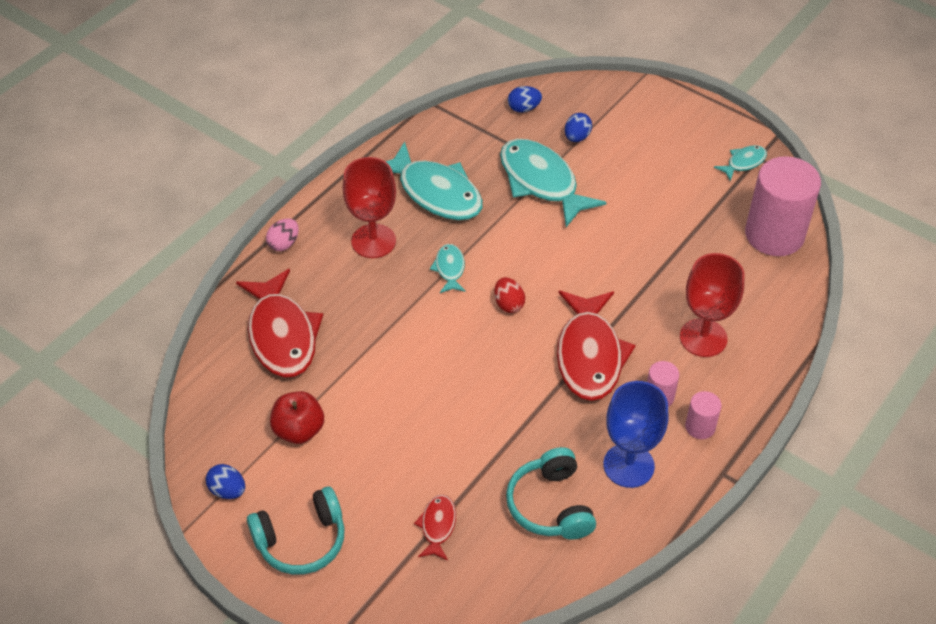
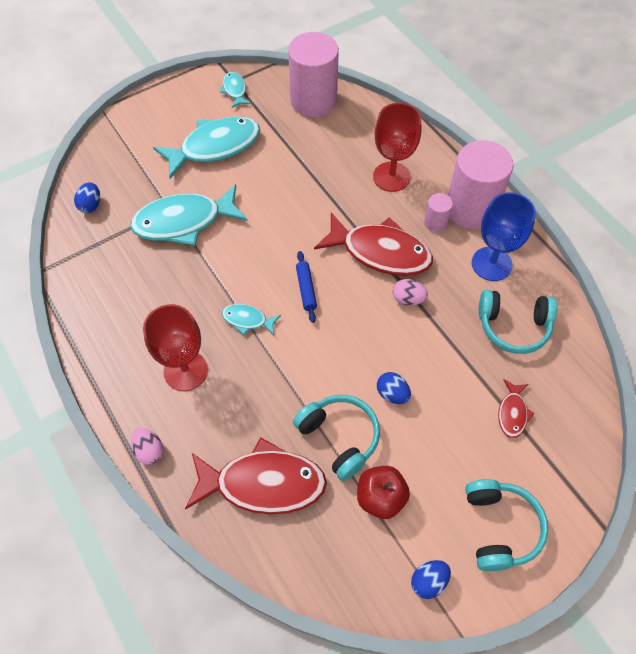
camera: 70 degrees left, 10 degrees up
turquoise fish [385,142,483,220] -> turquoise fish moved to [153,117,260,179]
red fish [414,495,456,561] -> red fish turned 105 degrees counterclockwise [498,379,535,438]
red egg [494,277,525,313] -> blue rolling pin [296,251,317,323]
blue egg [565,113,592,142] -> blue egg moved to [377,372,411,404]
pink cylinder [685,391,721,439] -> pink cylinder [448,140,514,229], size x2.21
none -> turquoise headphones [293,395,380,481]
none -> pink egg [393,279,428,305]

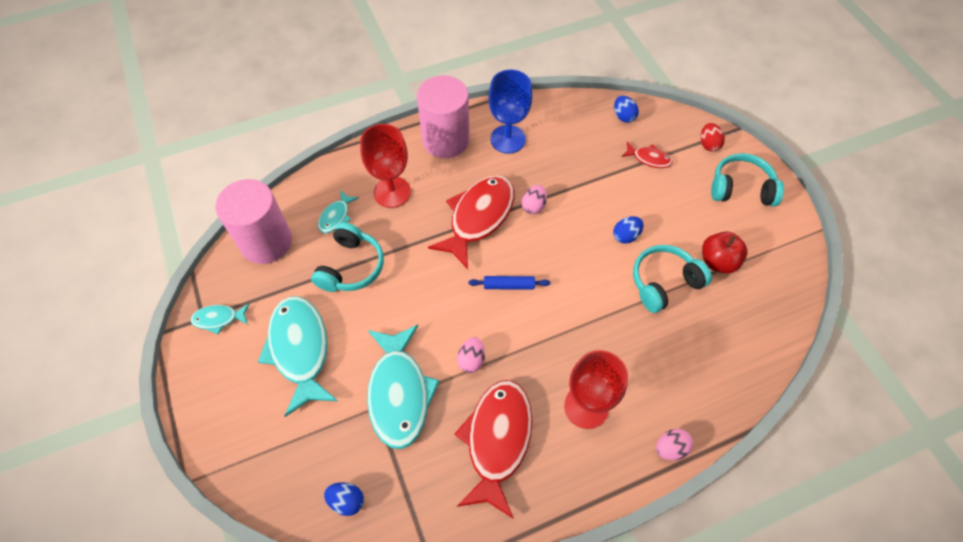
camera: 80 degrees left, 0 degrees up
red fish [185,437,327,514] -> red fish moved to [454,380,533,519]
turquoise fish [222,304,281,335] -> turquoise fish moved to [318,190,359,233]
blue egg [411,560,451,599] -> blue egg moved to [614,96,639,123]
pink cylinder [424,193,453,232] -> none
turquoise headphones [479,290,557,354] -> turquoise headphones moved to [311,222,384,292]
none -> pink egg [457,337,485,373]
none -> red egg [700,123,725,152]

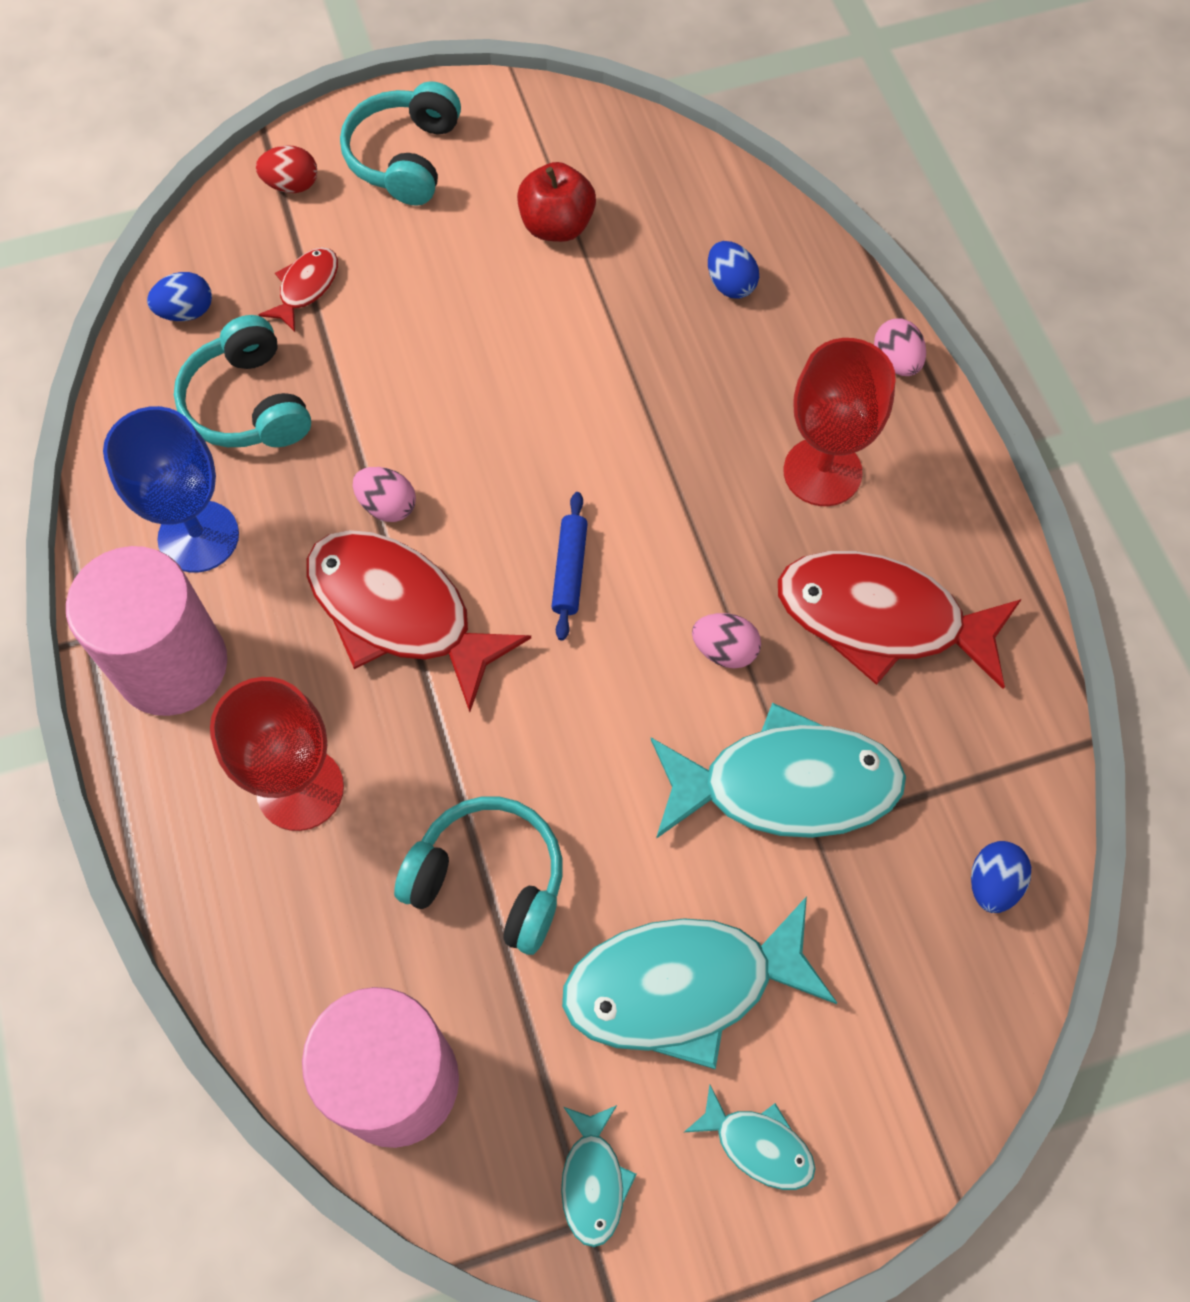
camera: 85 degrees left, 5 degrees up
turquoise fish [318,190,359,233] -> turquoise fish moved to [684,1085,816,1190]
blue egg [613,216,644,244] -> blue egg moved to [708,241,759,299]
turquoise headphones [633,245,712,313] -> turquoise headphones moved to [174,315,311,447]

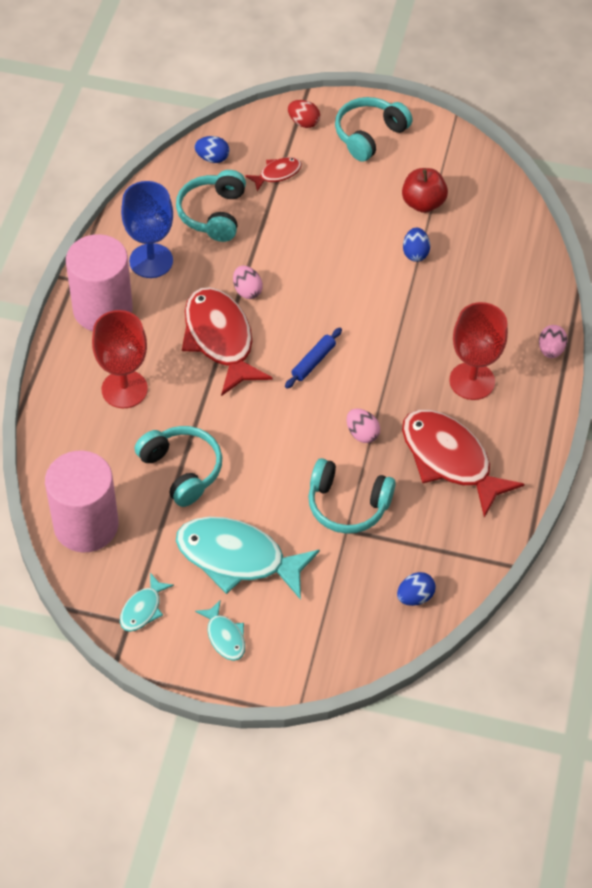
camera: 30 degrees right, 10 degrees down
turquoise fish [651,703,906,839] -> turquoise headphones [308,458,396,534]
blue egg [708,241,759,299] -> blue egg moved to [403,228,430,262]

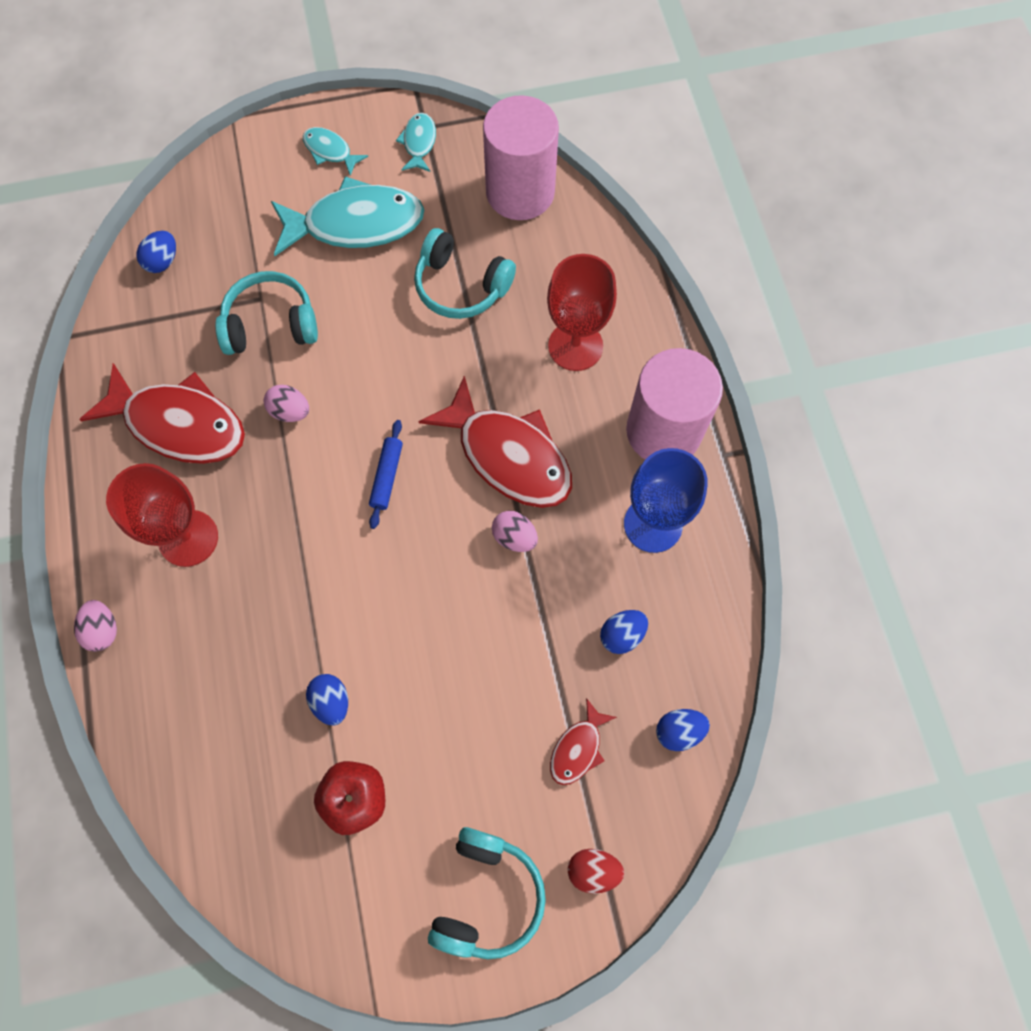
camera: 155 degrees right, 15 degrees up
turquoise headphones [176,170,246,242] -> blue egg [600,610,648,654]

